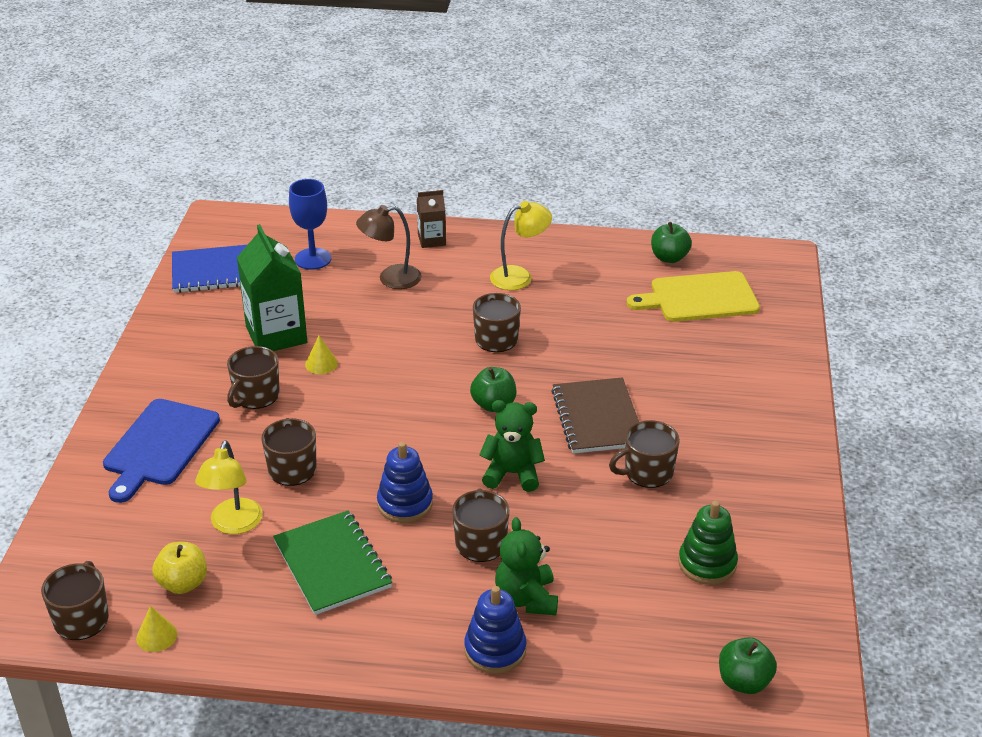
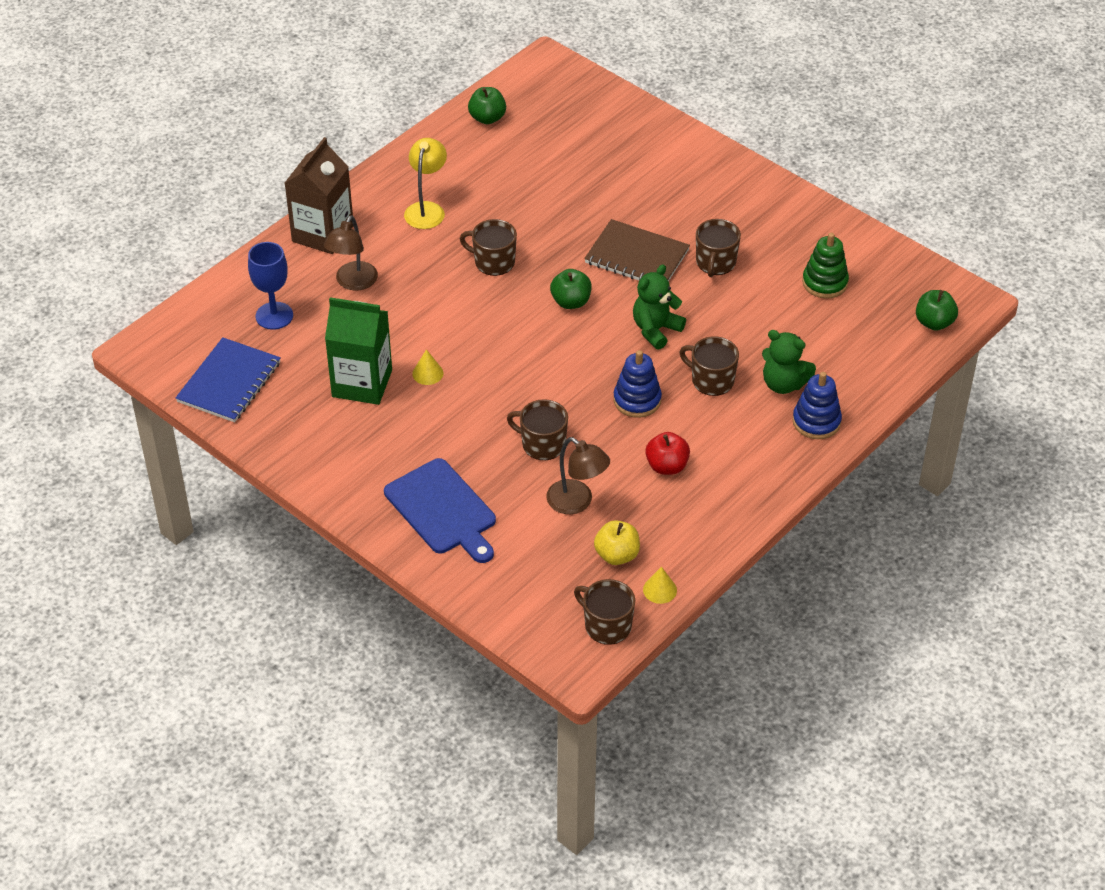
camera: 55 degrees left, 10 degrees up
yellow lamp [195,440,263,534] -> brown lamp [546,437,610,514]
brown mug [227,346,280,409] -> none
green notebook [273,510,392,615] -> red apple [645,432,690,475]
brown carton [417,190,446,248] -> brown carton [285,137,353,254], size x1.86
yellow cutting board [627,271,760,322] -> none

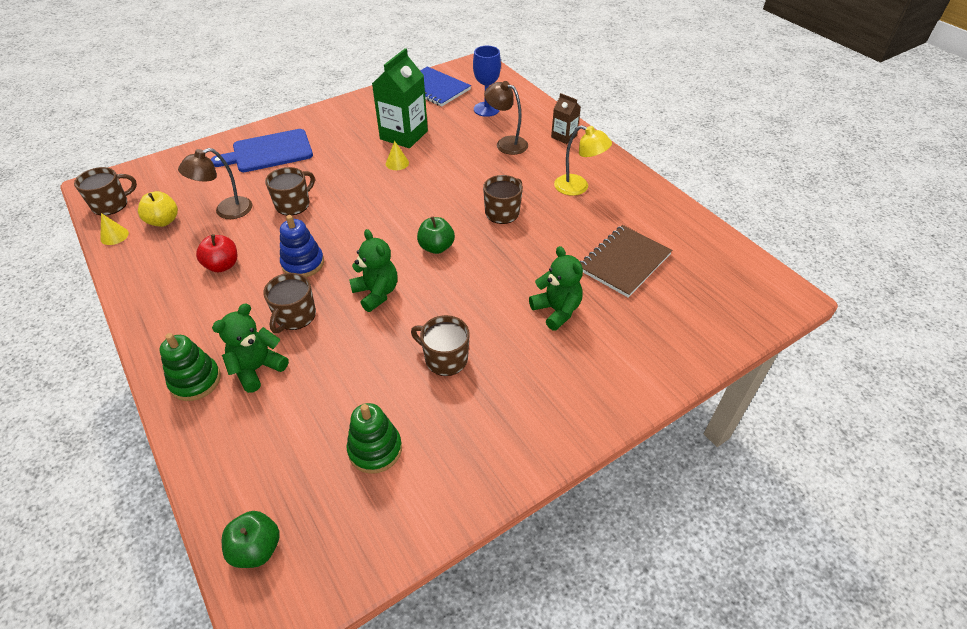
camera: 105 degrees right, 0 degrees up
brown carton [285,137,353,254] -> brown carton [551,93,581,144], size x0.54
green apple [468,87,506,124] -> none
brown notebook [584,219,690,281] -> brown notebook moved to [580,225,672,297]
brown mug [679,336,739,396] -> brown mug turned 150 degrees clockwise [263,273,316,333]
blue stacking toy [792,372,842,439] -> green stacking toy [160,333,221,401]
none -> green teddy bear [529,246,583,331]

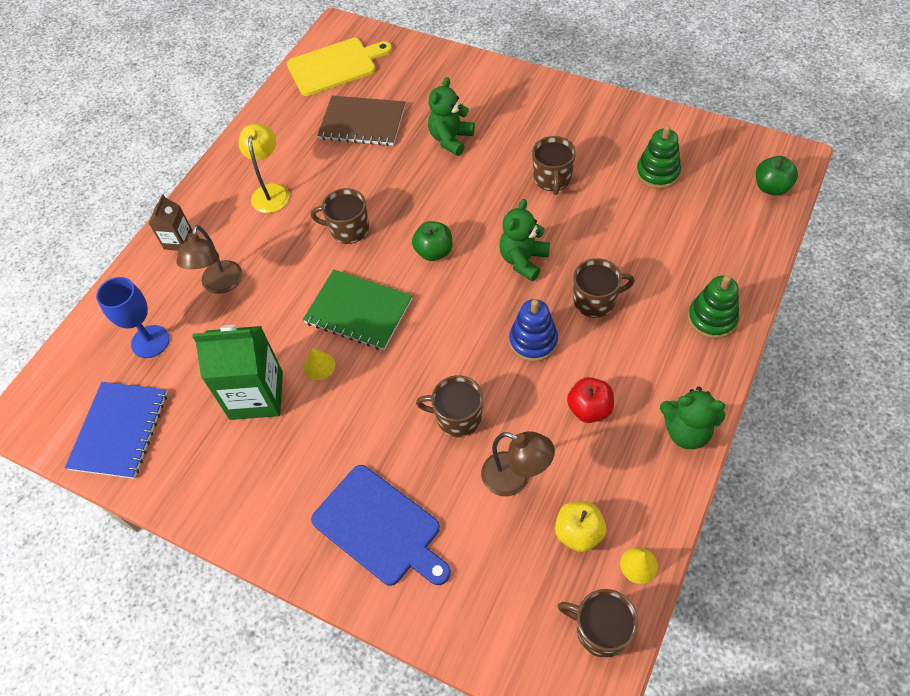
camera: 115 degrees left, 10 degrees up
green teddy bear [212,303,289,393] -> green teddy bear moved to [660,387,725,449]
none -> yellow cutting board [287,38,392,96]
none -> green notebook [303,269,412,350]

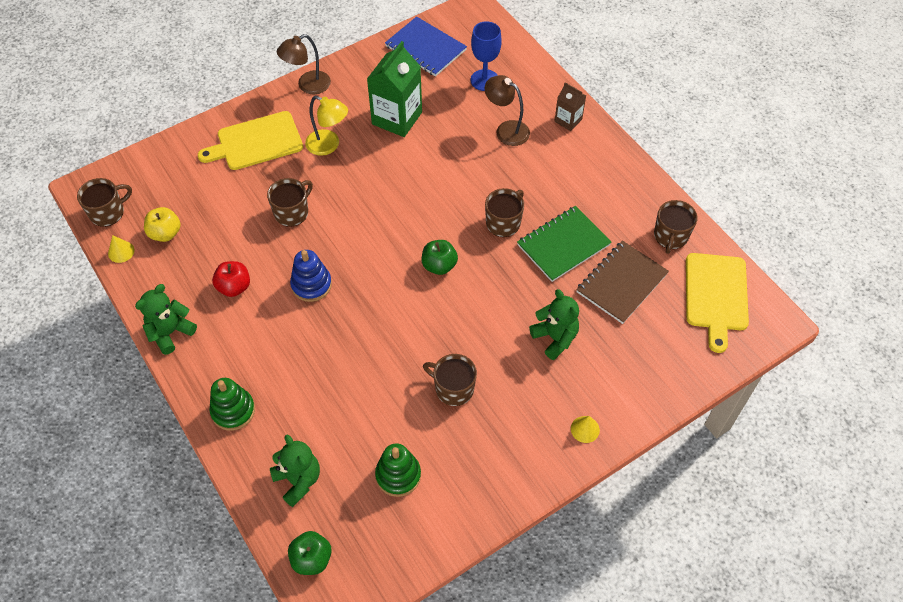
camera: 115 degrees right, 0 degrees up
yellow lamp [238,124,289,213] -> yellow lamp moved to [305,96,348,156]
green notebook [303,269,412,350] -> green notebook moved to [517,206,612,282]
yellow cone [304,348,335,380] -> yellow cone moved to [571,416,600,443]
blue cutting board [311,465,451,586] -> yellow cutting board [198,111,303,170]
brown lamp [481,431,555,496] -> brown lamp moved to [277,34,331,94]
green teddy bear [500,199,550,281] -> green teddy bear moved to [270,435,320,507]
brown mug [573,258,635,318] -> brown mug moved to [654,200,698,254]

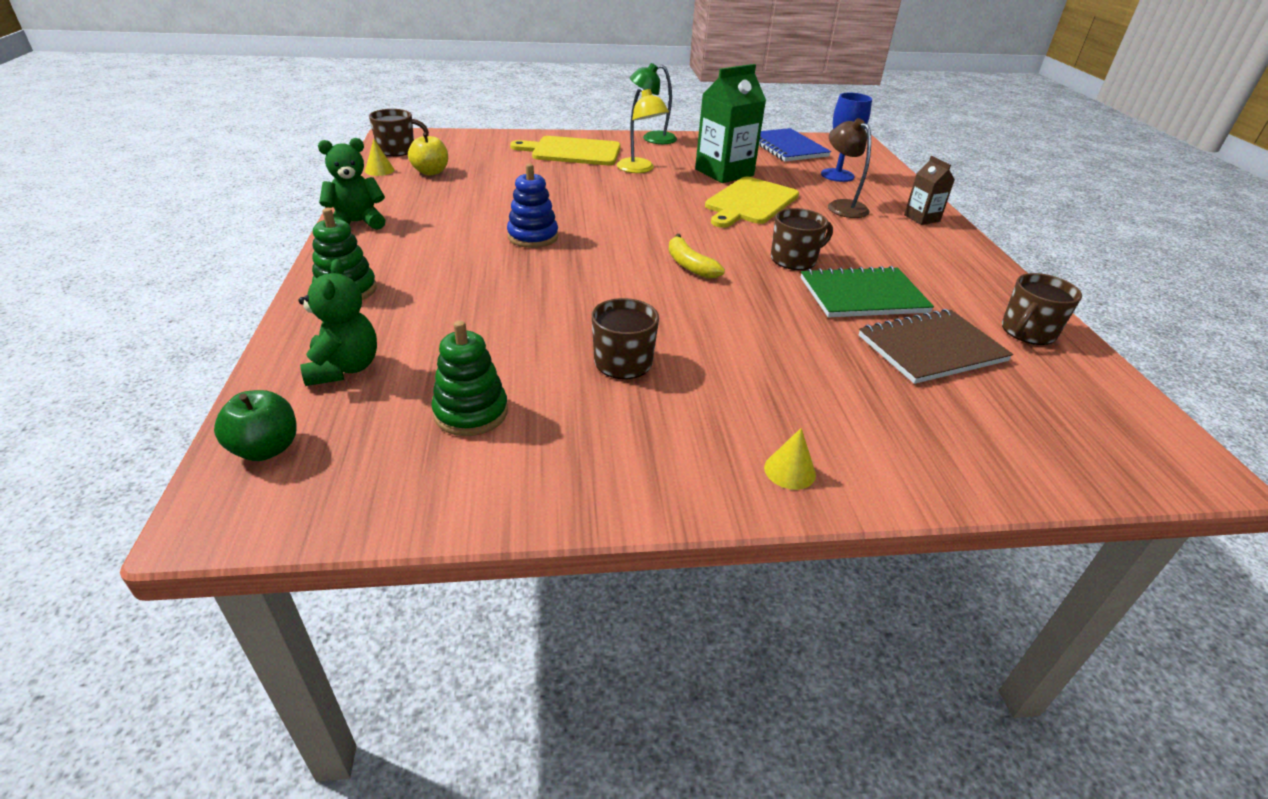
camera: 25 degrees right, 20 degrees down
red apple [212,261,250,297] -> none
brown mug [267,178,313,227] -> none
brown lamp [277,34,331,94] -> green lamp [629,63,677,144]
green apple [422,240,458,275] -> yellow banana [669,234,725,279]
green teddy bear [529,289,579,360] -> none
yellow cutting board [686,253,749,353] -> yellow cutting board moved to [705,177,799,228]

